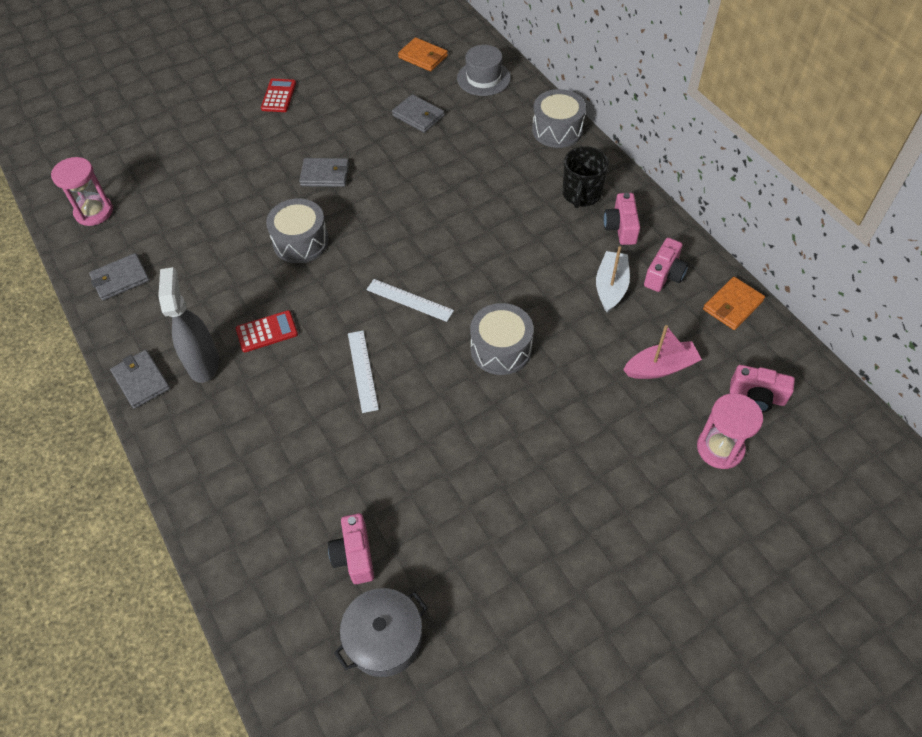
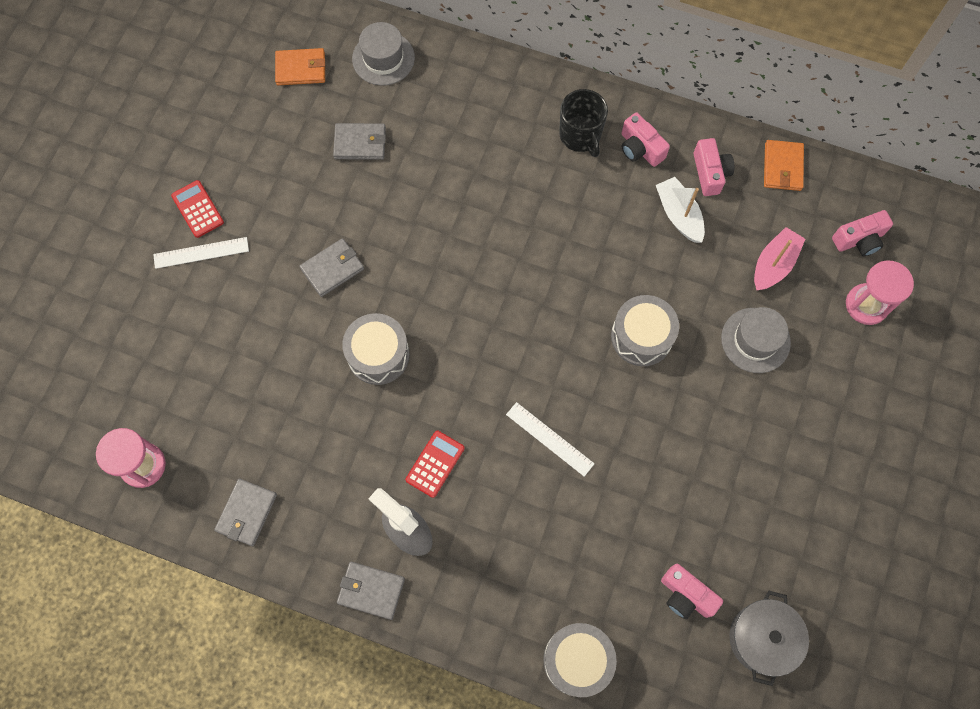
camera: 40 degrees left, 15 degrees up
white ruler [366,279,454,322] -> white ruler moved to [153,237,249,269]
grey drum [532,89,586,148] -> grey drum moved to [543,623,617,697]
none -> grey hat [721,307,791,373]

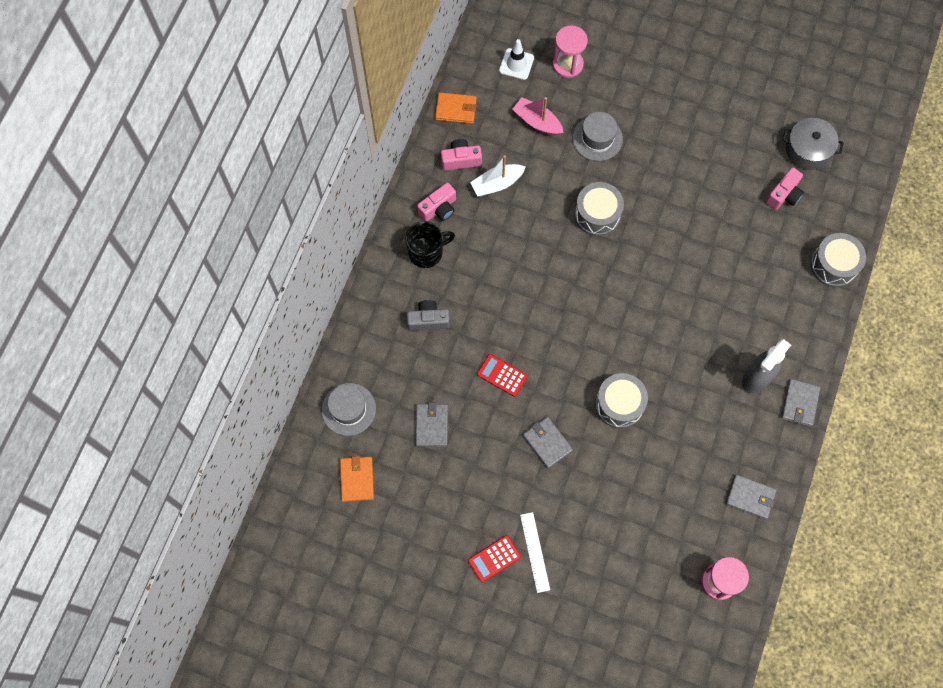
camera: 90 degrees left, 0 degrees up
red calculator [405,431,465,498] -> red calculator moved to [477,354,528,397]
white ruler [506,402,595,477] -> none
pink camera [832,210,893,257] -> white traffic cone [499,39,534,80]
none -> grey camera [407,300,450,331]

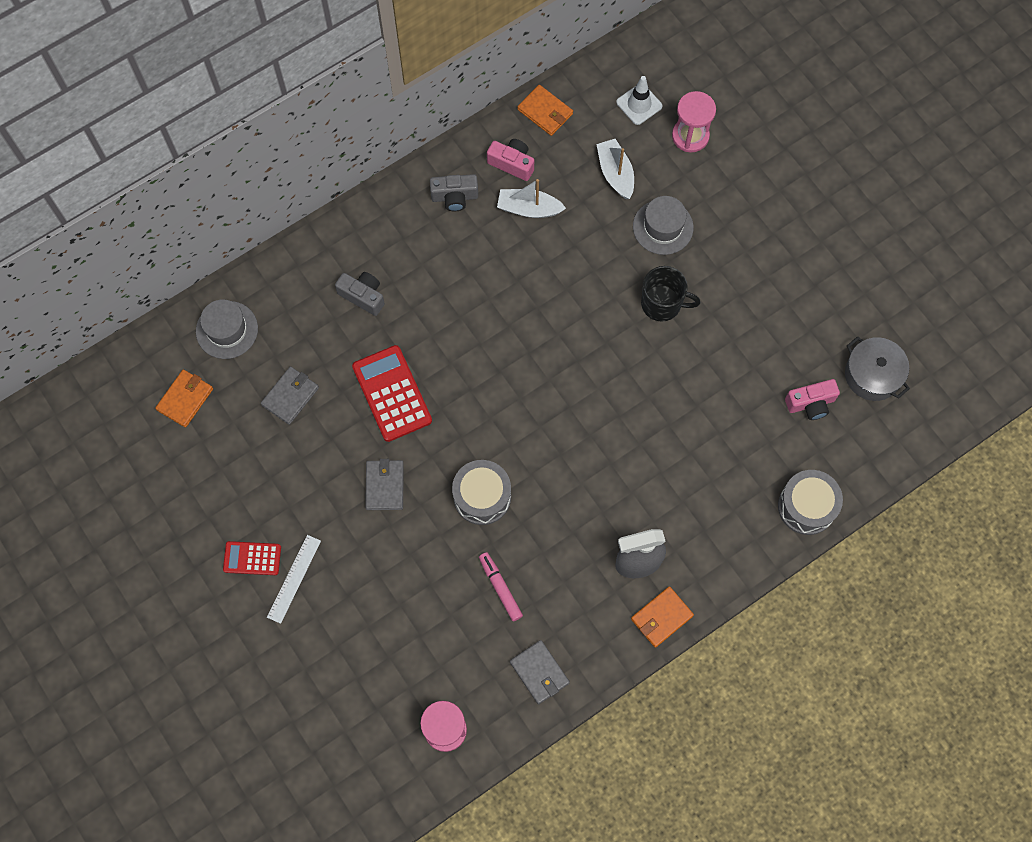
camera: 35 degrees right, 0 degrees up
black mug [405,221,455,268] -> black mug moved to [641,266,700,322]
pink camera [417,183,456,221] -> grey camera [430,174,478,211]
red calculator [477,354,528,397] -> red calculator [352,345,432,442], size x1.69
pink boat [512,97,564,135] -> white boat [596,139,634,199]
grey drum [574,182,624,236] -> none
grey wallet [781,379,821,427] -> orange wallet [631,586,694,648]
none -> pink marker [479,552,523,621]

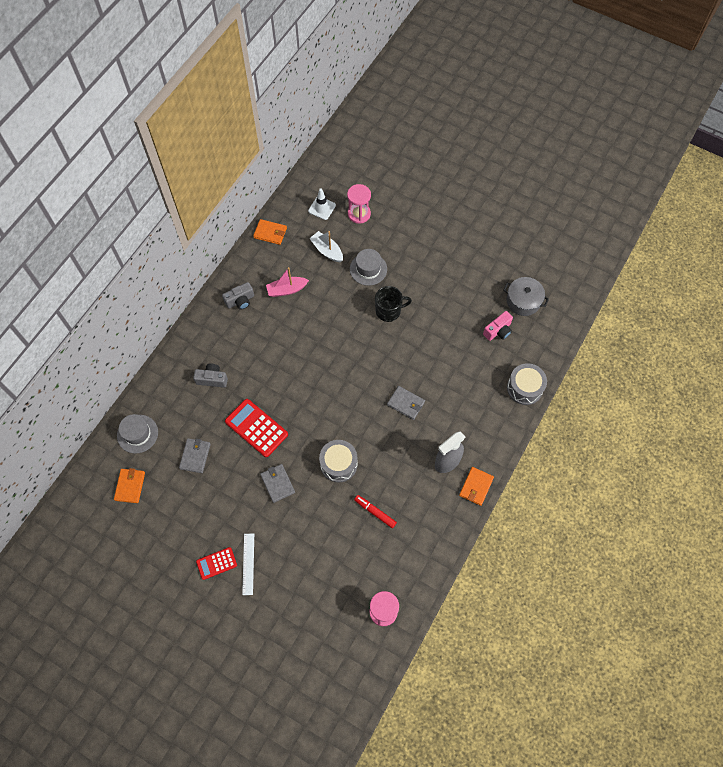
camera: 25 degrees left, 5 degrees down
pink marker [479,552,523,621] -> red marker [354,495,397,528]
pink camera [487,139,534,181] -> none
white boat [497,179,566,218] -> pink boat [266,267,309,297]
grey wallet [510,640,570,704] -> grey wallet moved to [387,386,425,420]

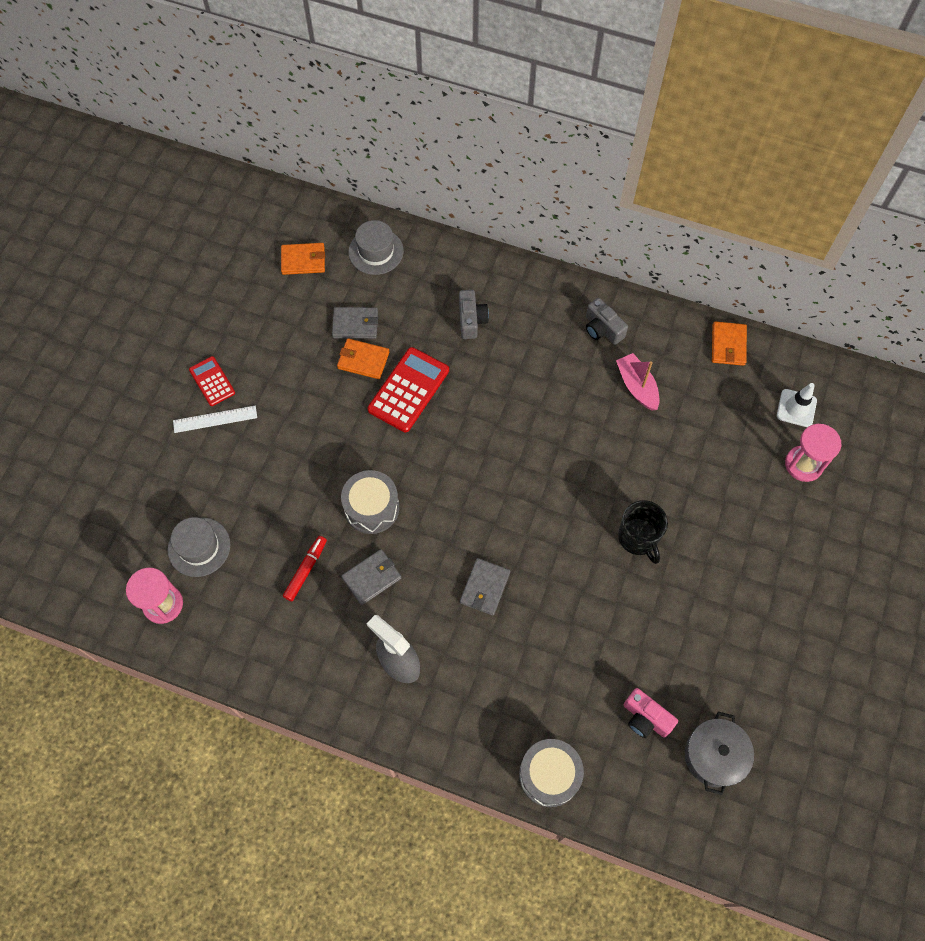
camera: 80 degrees right, 0 degrees up
grey wallet [260,464,295,503] -> grey wallet moved to [341,549,402,605]
white boat [309,231,343,262] -> none
grey hat [350,249,387,286] -> grey hat moved to [168,517,230,577]
orange wallet [459,467,494,506] -> orange wallet moved to [337,338,390,379]

